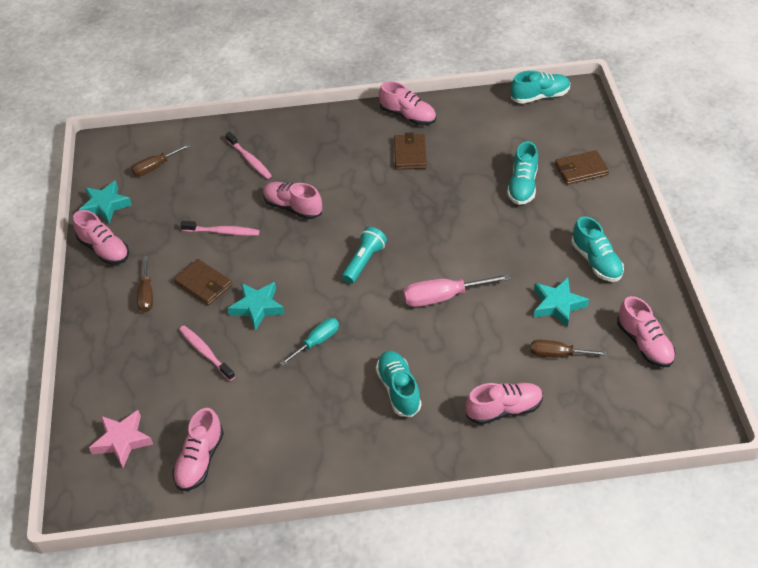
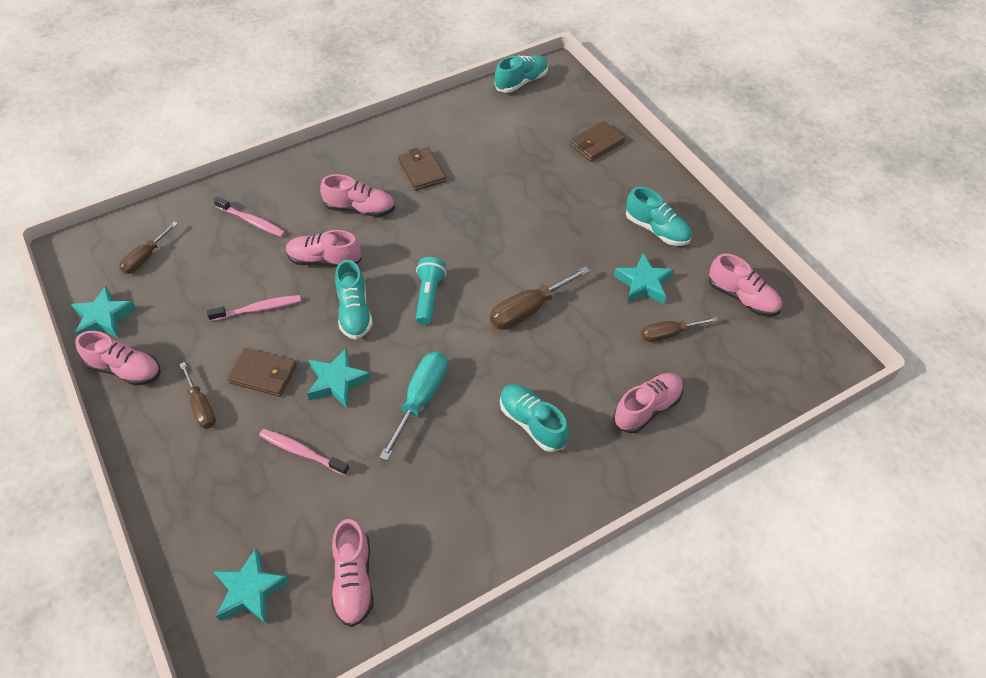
camera: 25 degrees left, 5 degrees up
pink star [89,410,153,468] -> turquoise star [213,548,290,624]
turquoise screwdriver [280,318,339,366] -> turquoise screwdriver [379,352,447,461], size x1.51
pink shoe [379,81,436,125] -> pink shoe moved to [320,174,395,217]
pink screwdriver [403,274,511,307] -> brown screwdriver [490,266,590,330]
turquoise shoe [507,141,538,205] -> turquoise shoe moved to [335,260,373,340]

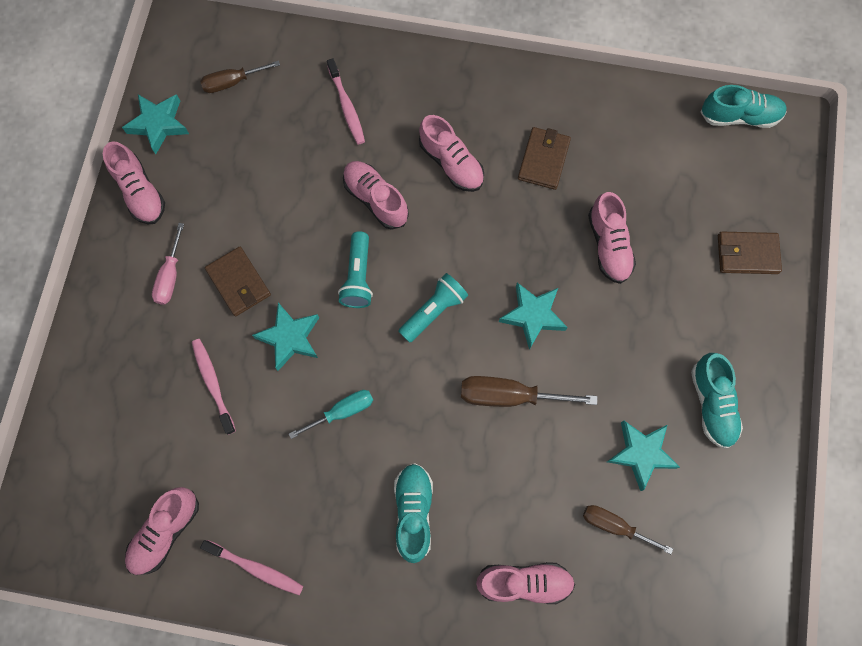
camera: 40 degrees right, 20 degrees up
brown screwdriver [179,362,216,429] -> pink screwdriver [152,223,184,305]
pink toothbrush [207,295,301,321] -> pink toothbrush moved to [200,540,304,595]
turquoise star [213,548,290,624] -> turquoise star moved to [499,283,567,350]
turquoise shoe [335,260,373,340] -> turquoise flashlight [338,231,373,308]
turquoise screwdriver [379,352,447,461] -> turquoise screwdriver [289,390,373,439], size x0.66
pink shoe [709,254,782,316] -> pink shoe moved to [588,192,636,284]

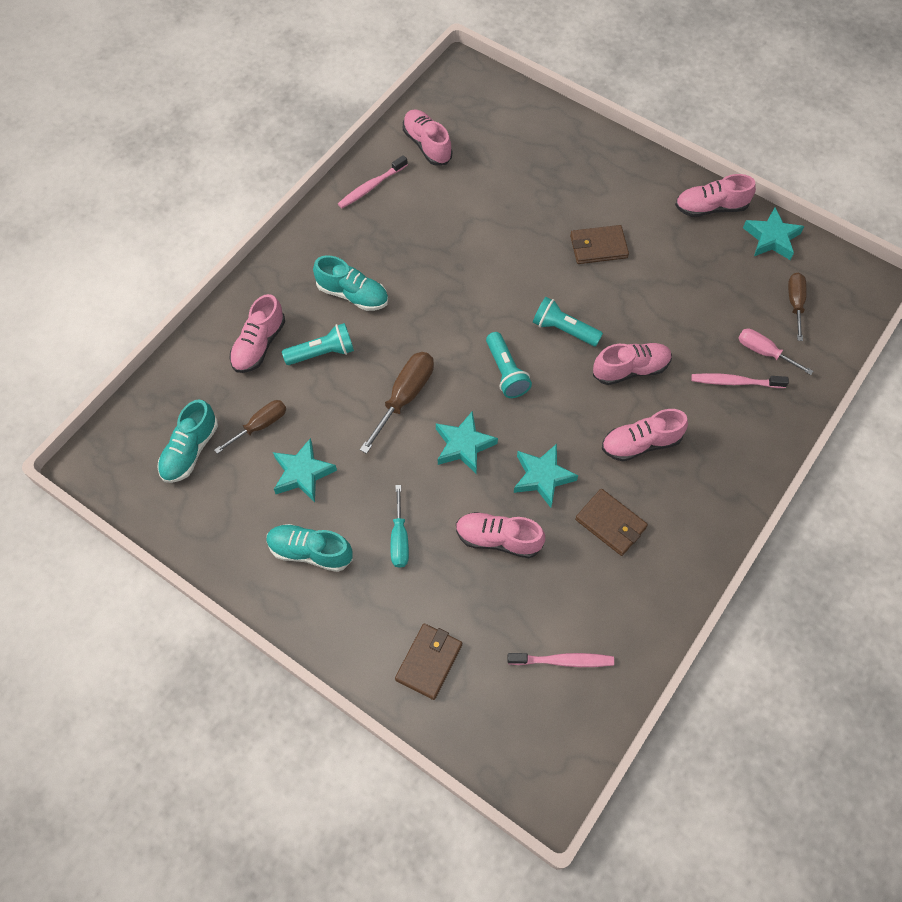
camera: 115 degrees right, 10 degrees down
pink screwdriver [152,223,184,305] -> pink screwdriver moved to [738,329,813,375]
pink toothbrush [192,339,236,435] -> pink toothbrush moved to [507,653,614,667]
turquoise star [252,302,319,371] -> turquoise star moved to [514,444,578,508]
turquoise screwdriver [289,390,373,439] -> turquoise screwdriver moved to [391,485,409,568]
turquoise shoe [700,85,787,128] -> turquoise shoe moved to [157,399,218,483]
none -> turquoise flashlight [282,323,354,365]

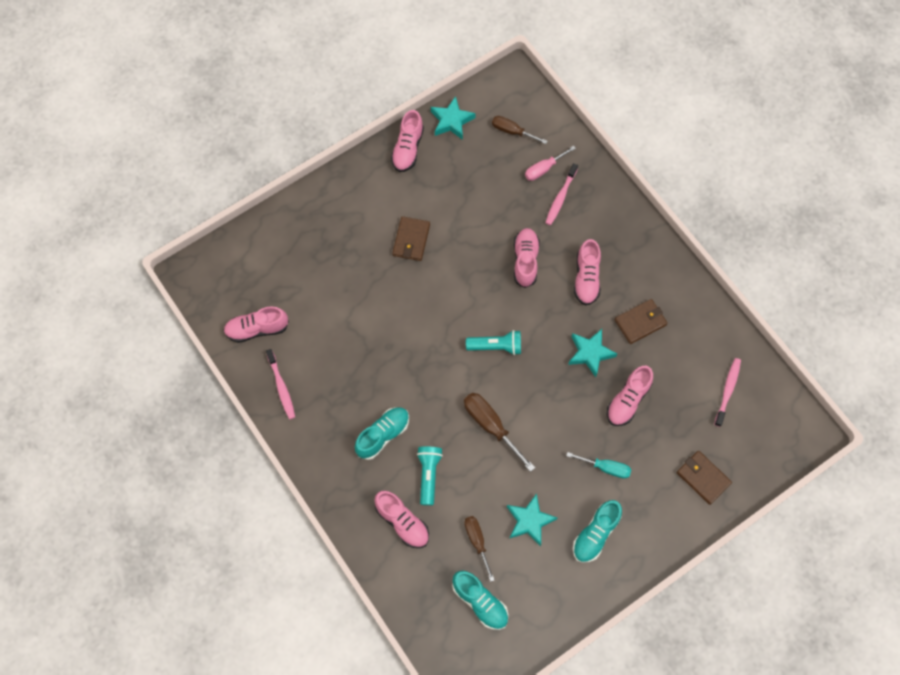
camera: 70 degrees left, 5 degrees up
turquoise star [436,411,498,473] -> none
turquoise flashlight [533,297,603,346] -> none

